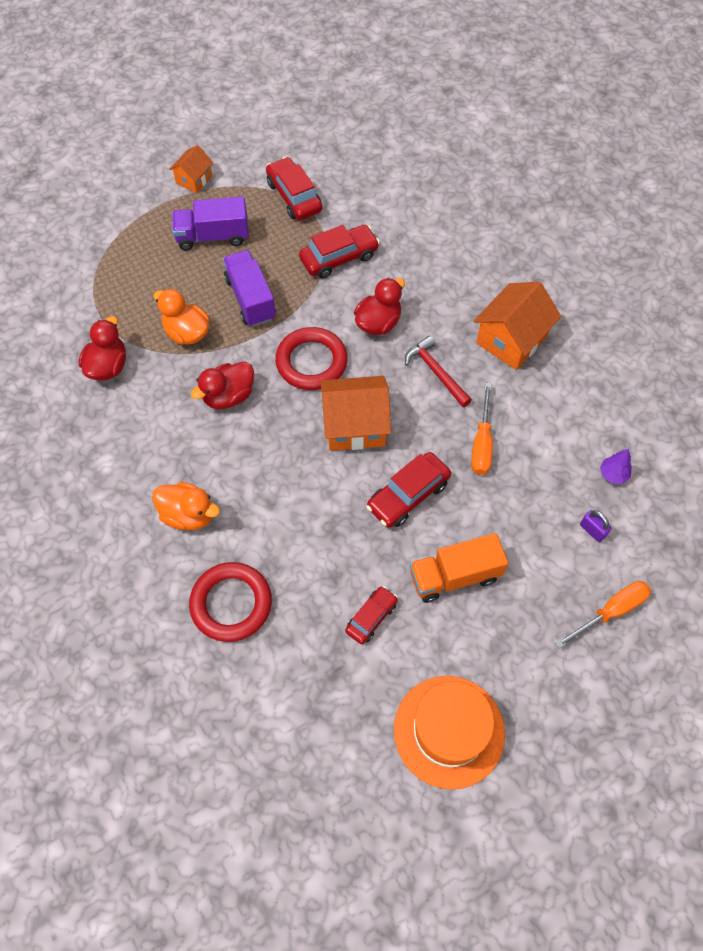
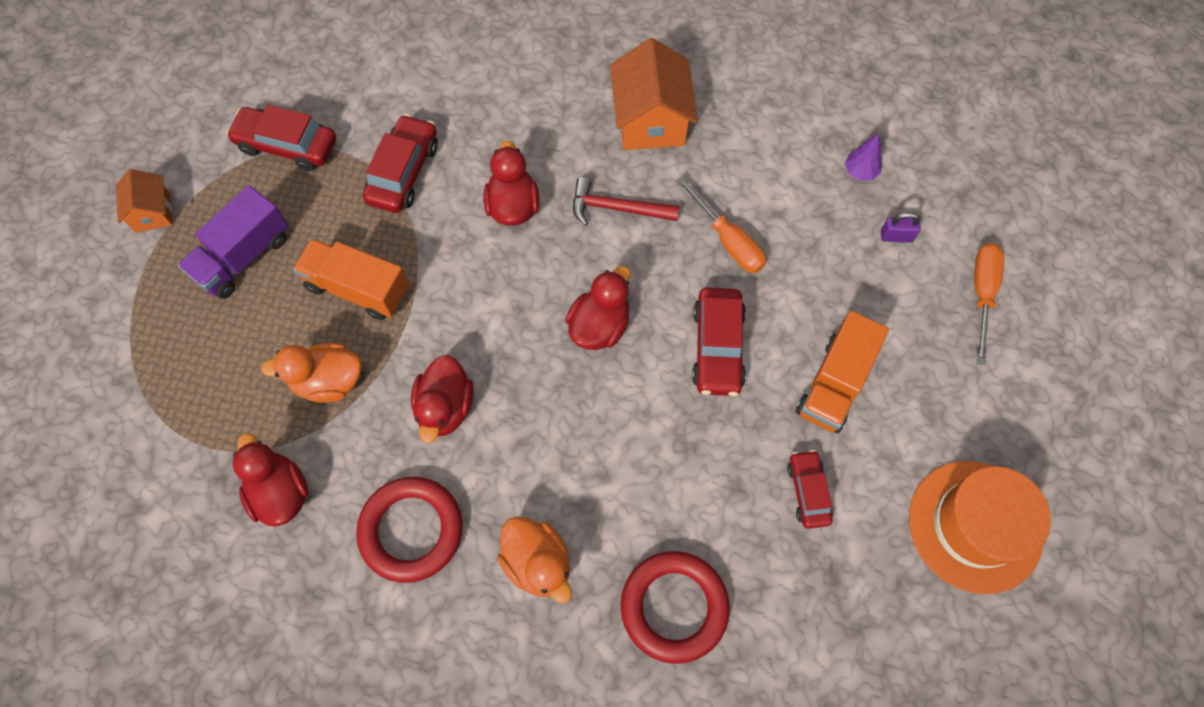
camera: 45 degrees left, 5 degrees up
orange duck [152,482,220,530] -> orange duck turned 75 degrees clockwise [498,516,572,604]
purple truck [223,250,276,327] -> orange truck [293,239,409,320]
red ring [275,327,348,390] -> red ring moved to [356,477,463,583]
orange house [320,376,391,451] -> red duck [565,266,631,350]

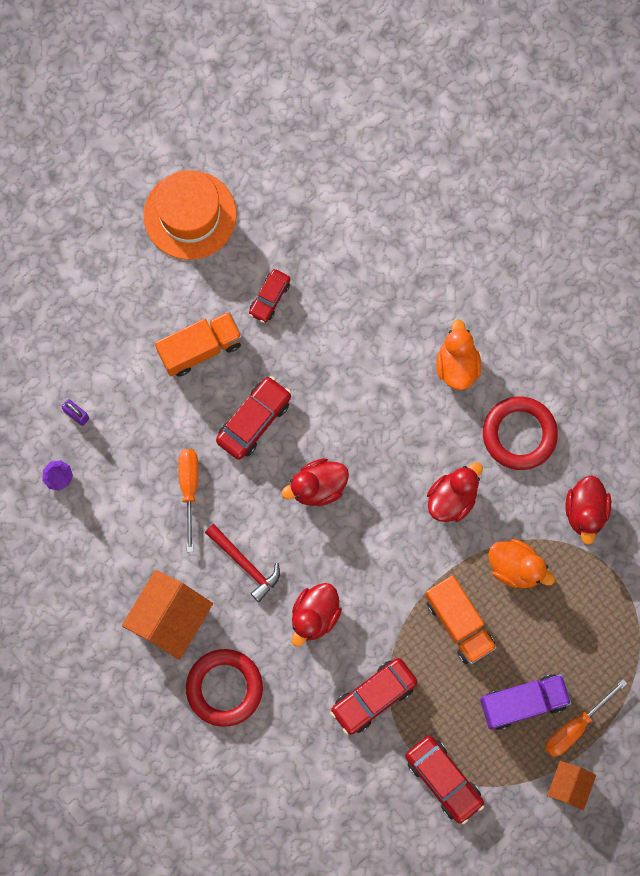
camera: 145 degrees left, 10 degrees up
red ring [620,551,730,664] -> red ring moved to [186,649,263,727]
orange screwdriver [974,243,1004,365] -> orange screwdriver moved to [545,679,627,757]

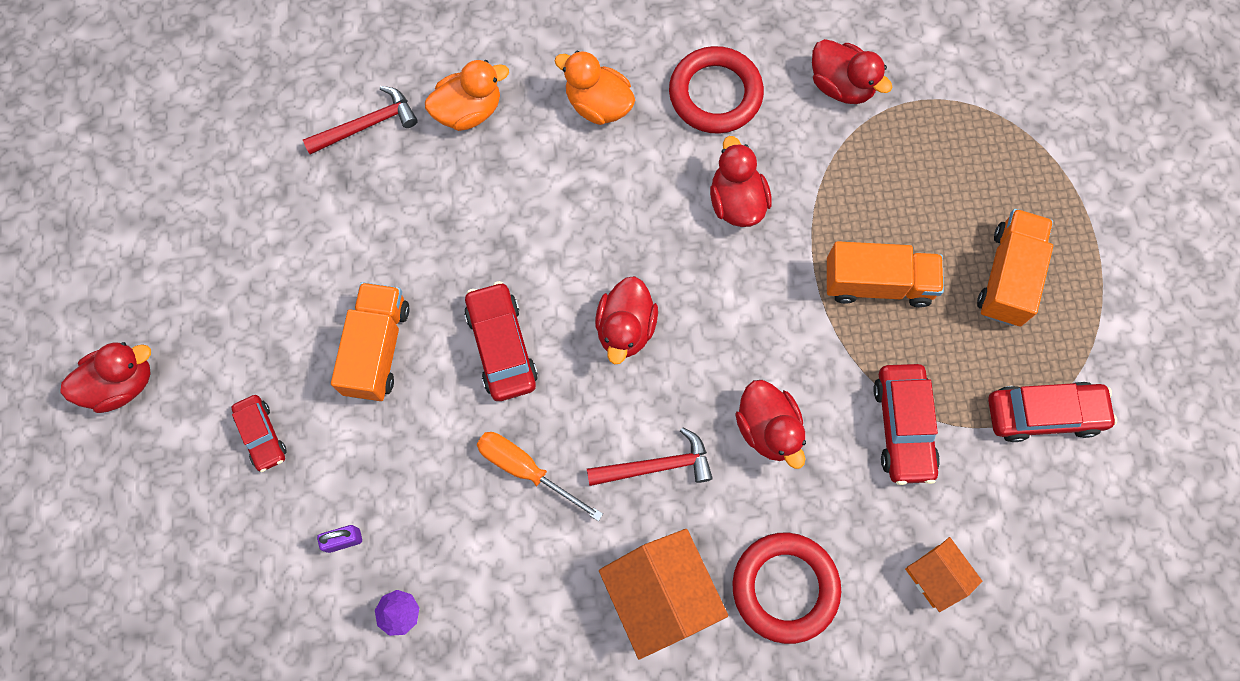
camera: 55 degrees left, 5 degrees down
orange hat [144,170,237,260] -> none
red car [249,269,290,323] -> red car moved to [232,395,287,472]
purple truck [480,674,571,730] -> orange truck [977,209,1053,326]
orange duck [488,539,555,588] -> orange duck moved to [425,60,509,131]
orange screwdriver [545,679,627,757] -> none
orange house [547,761,596,810] -> orange house moved to [905,537,982,612]
none -> red duck [60,342,151,413]
none -> red hammer [303,86,418,154]

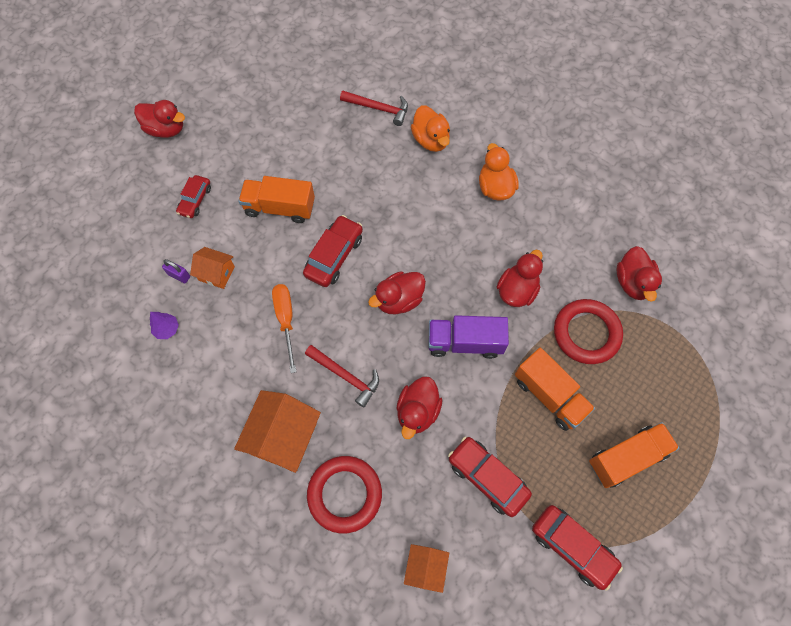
camera: 45 degrees right, 5 degrees down
orange truck [331,282,410,401] -> orange truck turned 135 degrees counterclockwise [238,176,315,223]
orange duck [425,60,509,131] -> orange duck turned 45 degrees clockwise [411,105,450,152]
red ring [669,46,764,134] -> red ring moved to [554,299,623,364]
red car [873,364,940,485] -> red car turned 90 degrees clockwise [448,436,532,517]
none -> orange house [190,247,235,289]
none -> purple truck [428,315,509,359]

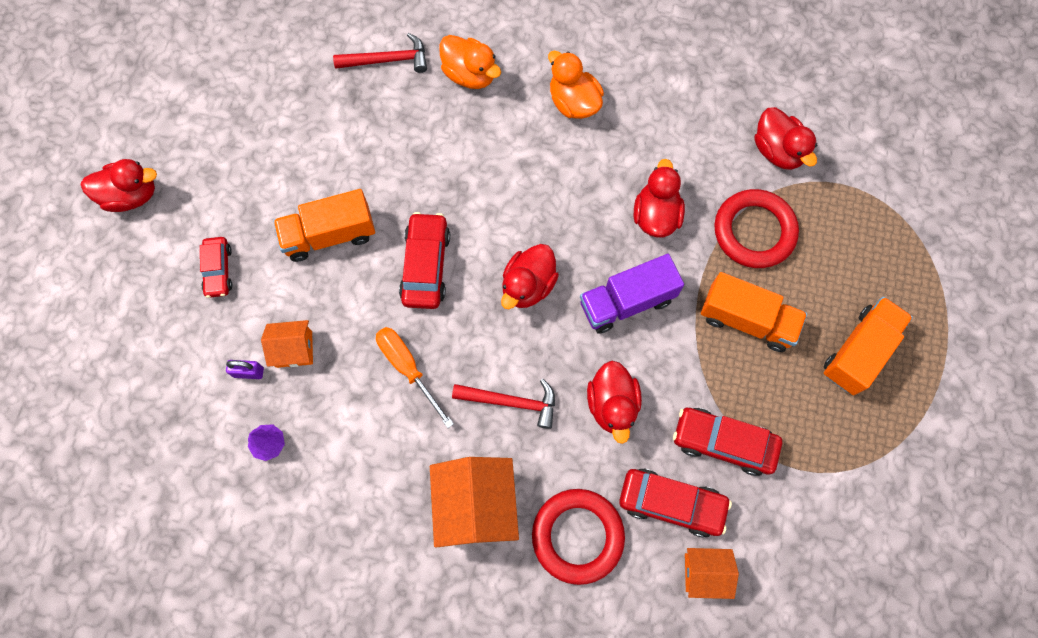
camera: 25 degrees left, 5 degrees up
orange house [404,544,449,593] -> orange house turned 75 degrees counterclockwise [685,548,739,599]
red car [532,505,623,591] -> red car moved to [619,469,732,538]

